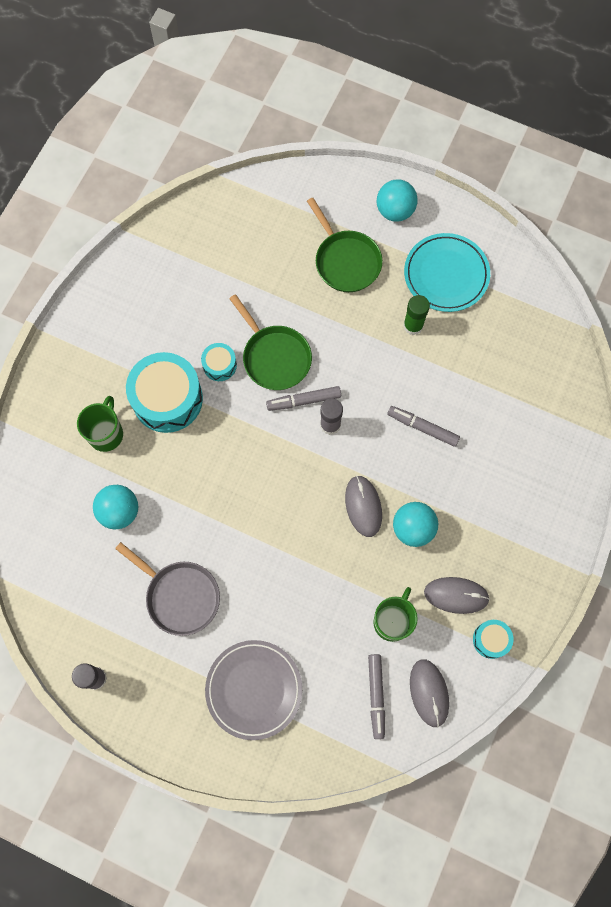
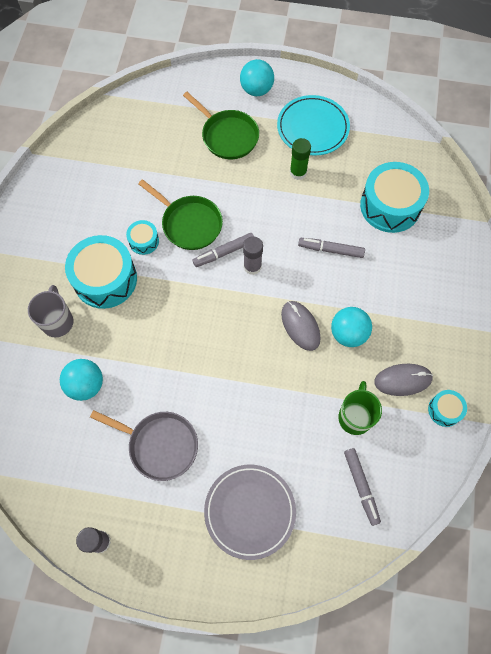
camera: 15 degrees left, 5 degrees down
green mug [77,396,123,452] -> grey mug [28,285,73,337]
grey mouse [410,659,449,727] -> none
none -> turquoise drum [360,162,429,233]

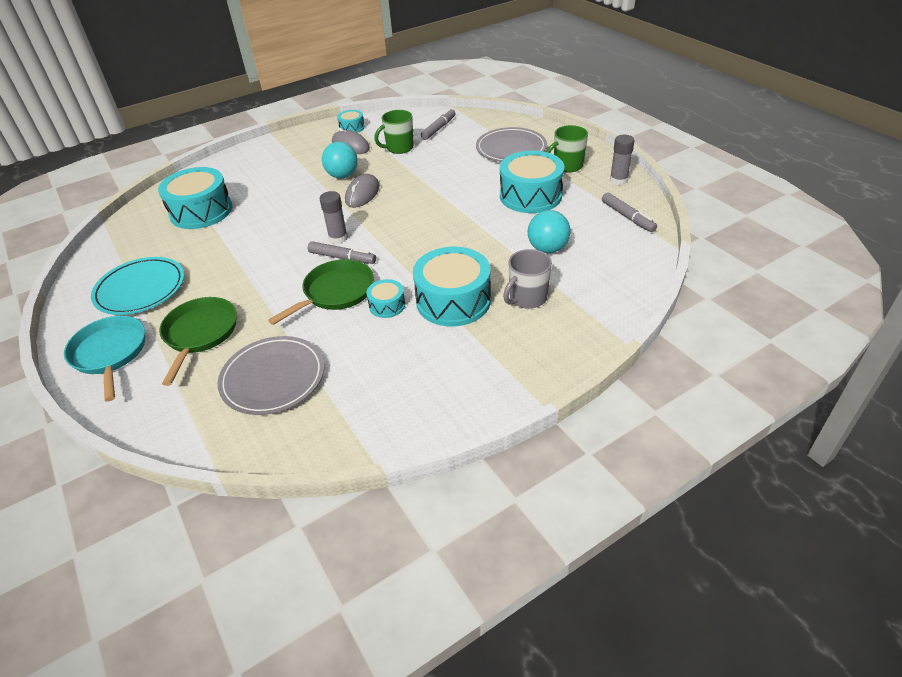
camera: 130 degrees left, 25 degrees down
grey pan [90,410,198,481] -> turquoise drum [500,151,565,213]
green pan [138,179,223,250] -> green pan turned 45 degrees clockwise [268,259,374,325]
turquoise ball [240,59,274,96] -> turquoise pan [64,316,145,402]
green glue stick [290,138,311,180] -> none
grey marker [298,238,365,258] -> grey marker moved to [602,192,657,232]
none -> grey plate [218,336,324,415]
none -> green mug [546,125,588,172]

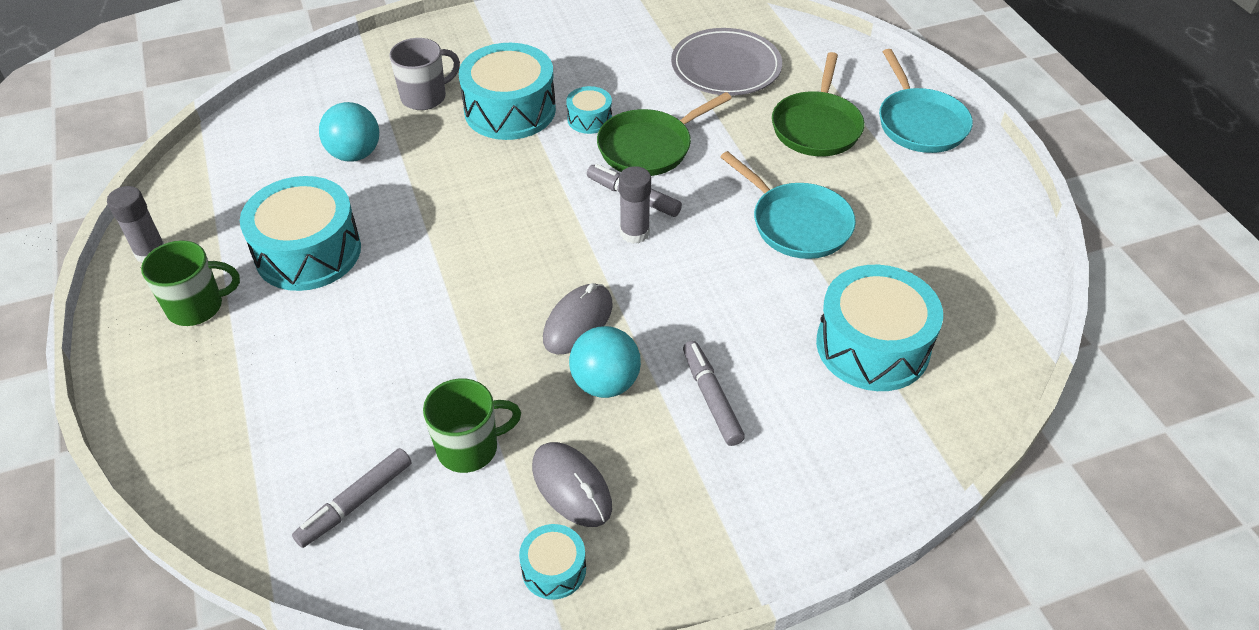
camera: 170 degrees left, 5 degrees up
turquoise plate [91,257,184,315] -> none
grey plate [476,127,547,162] -> none
grey marker [602,192,657,232] -> grey marker moved to [683,341,745,446]
none -> turquoise pan [720,151,856,259]

